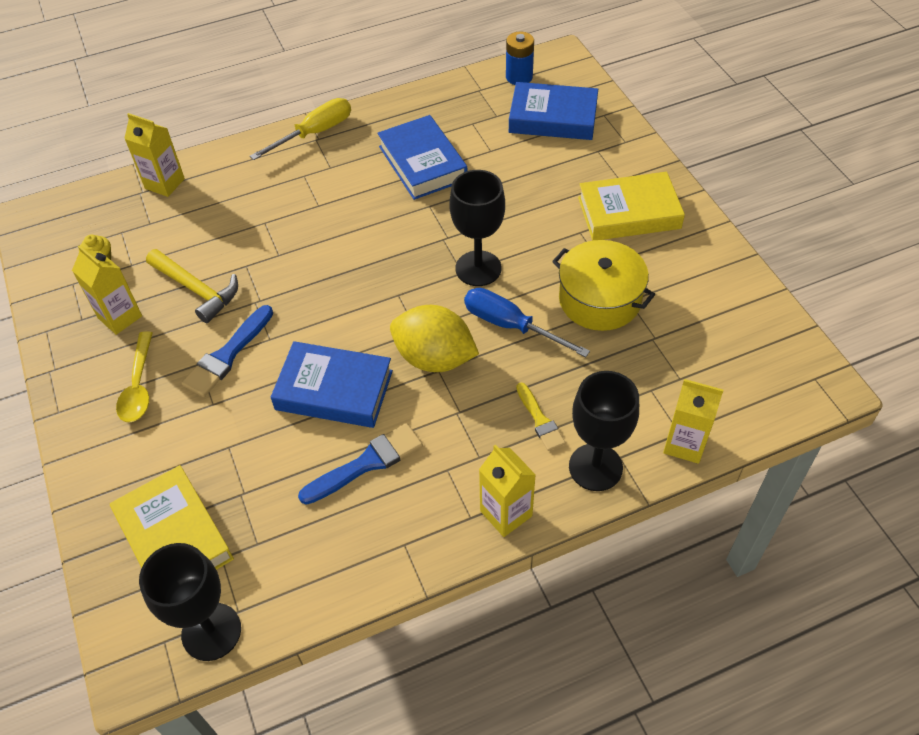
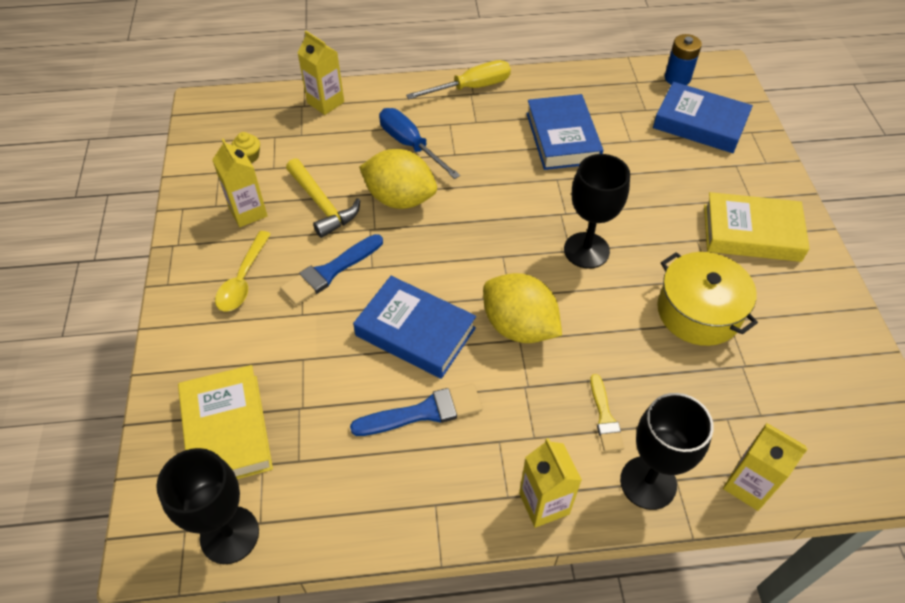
camera: 15 degrees right, 0 degrees up
blue screwdriver [464,288,590,357] -> blue screwdriver moved to [379,108,460,179]
none -> yellow lemon [359,149,437,209]

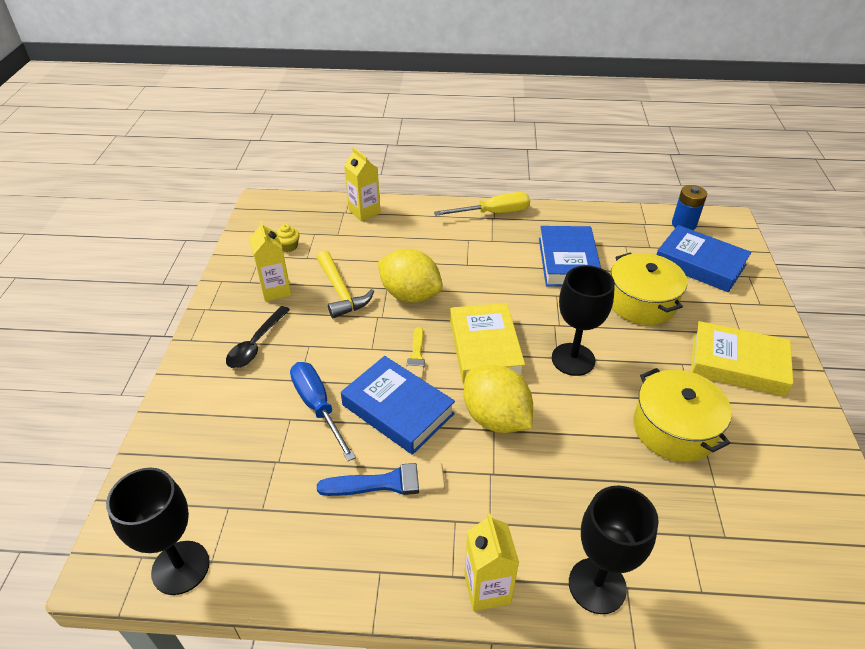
camera: 10 degrees right, 10 degrees down
yellow book [178,365,273,479] -> yellow book moved to [450,303,525,383]
yellow spoon [215,231,271,312] -> black spoon [226,306,290,368]
blue brush [280,234,383,306] -> none
blue screwdriver [379,108,460,179] -> blue screwdriver moved to [290,362,356,461]
yellow brush [590,374,624,452] -> yellow brush moved to [407,327,425,379]
yellow carton [723,423,808,511] -> none
none -> yellow pot [611,253,687,325]

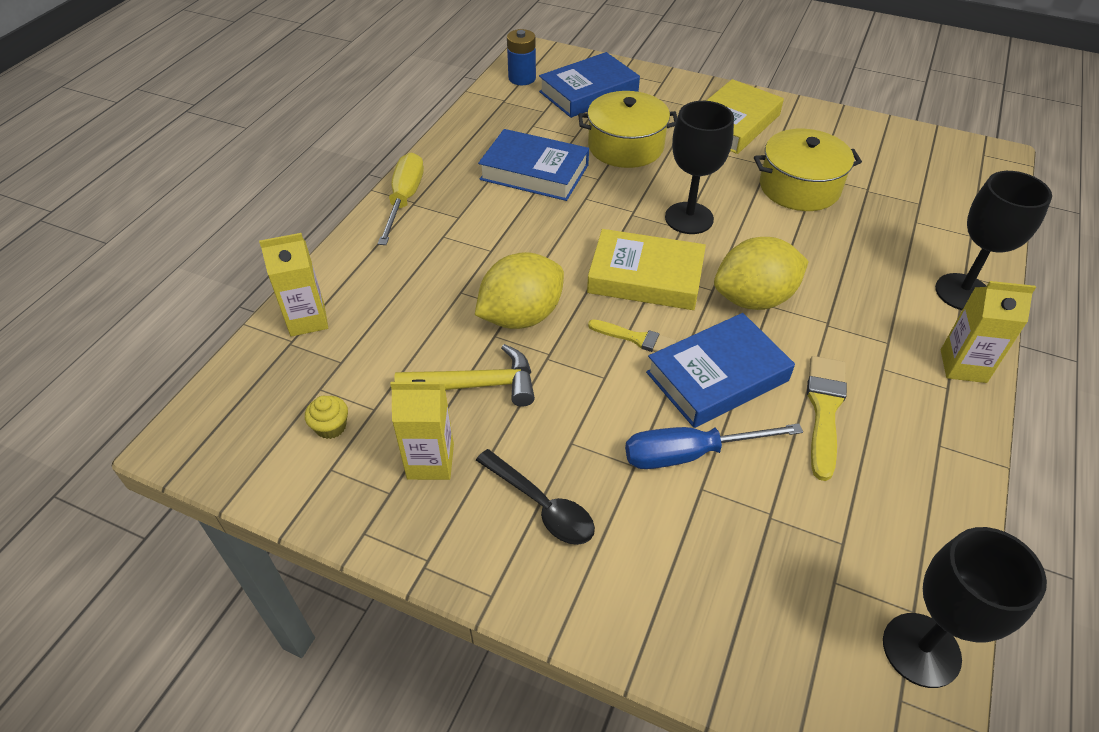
camera: 70 degrees left, 5 degrees up
blue brush [317,463,445,496] -> yellow brush [807,356,847,481]

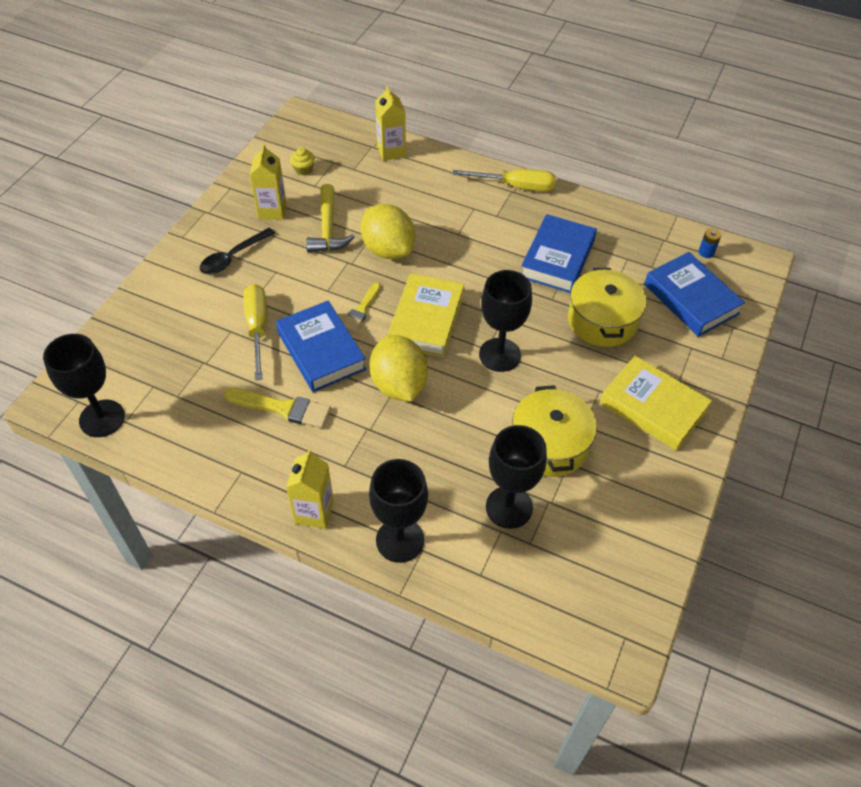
camera: 90 degrees right, 5 degrees up
blue battery [507,29,536,85] -> blue battery [699,228,721,258], size x0.60
blue screwdriver [625,423,803,469] -> yellow screwdriver [243,284,267,380]
none -> black goblet [486,425,547,529]

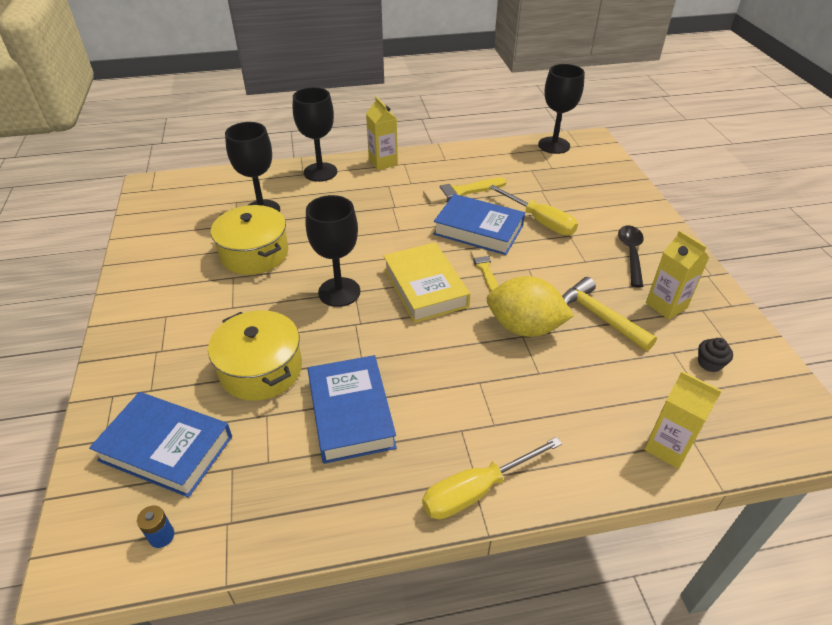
camera: 145 degrees right, 10 degrees down
yellow cupcake [290,147,315,175] -> black cupcake [698,338,733,372]
yellow lemon [369,335,428,402] -> none
yellow book [600,355,712,451] -> none

